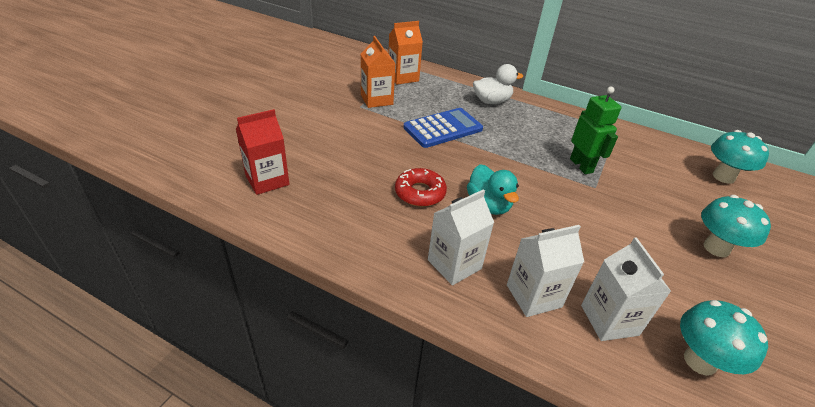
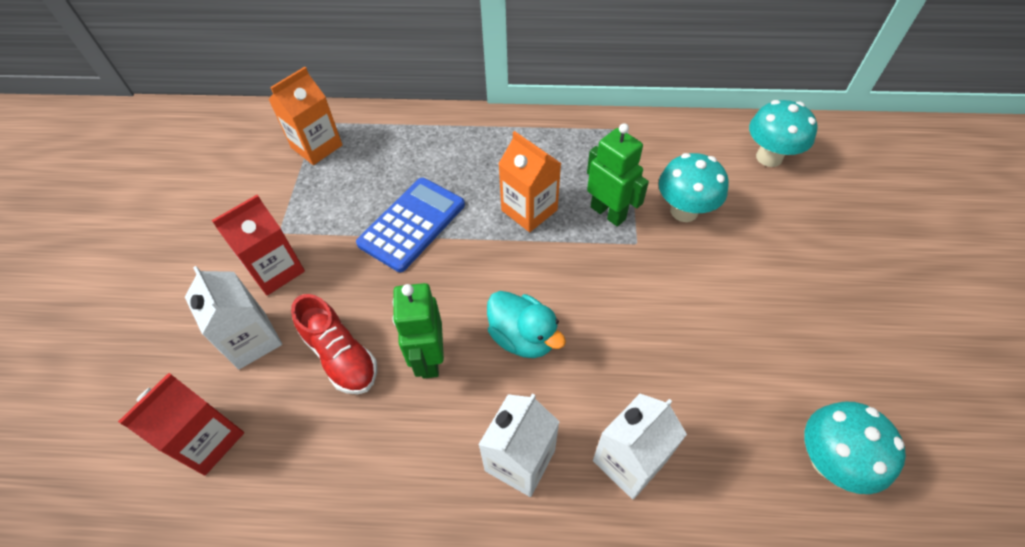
camera: 20 degrees left, 15 degrees up
orange carton [361,36,396,108] -> orange carton moved to [498,131,561,232]
red donut [395,168,447,207] -> green robot [392,283,444,378]
white duck [473,64,523,104] -> none
white carton [581,237,671,341] -> white carton moved to [185,266,282,370]
turquoise mushroom [701,195,771,257] -> turquoise mushroom moved to [659,153,729,222]
none -> red carton [212,195,305,296]
none -> red shoe [291,294,377,394]

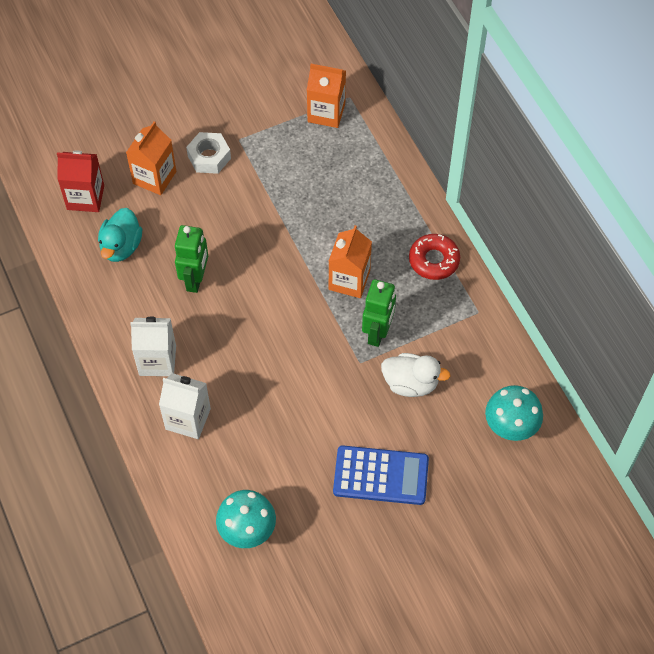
camera: 60 degrees right, 5 degrees up
white carton [185,266,282,370] -> orange carton [126,121,176,195]
red carton [212,195,305,296] -> white nut [186,132,231,174]
red shoe [291,294,377,394] -> none
blue calculator [356,178,465,272] -> blue calculator moved to [333,446,429,505]
green robot [392,283,444,378] -> green robot turned 135 degrees clockwise [175,225,208,293]
turquoise duck [487,291,566,358] -> turquoise duck moved to [98,208,142,262]
turquoise mushroom [659,153,729,222] -> white duck [381,353,451,397]
none -> red donut [409,234,460,280]

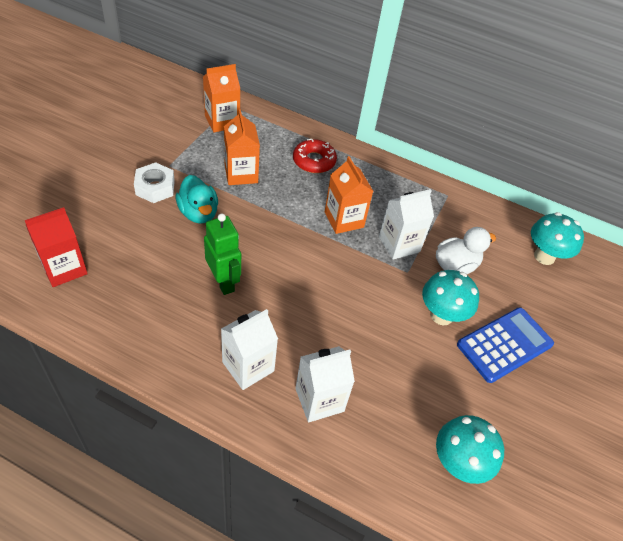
camera: 45 degrees left, 10 degrees down
turquoise duck [98,208,142,262] -> turquoise duck moved to [176,175,218,224]
orange carton [126,121,176,195] -> orange carton moved to [224,109,260,185]
green robot [362,279,396,347] -> white carton [379,189,434,260]
red donut [409,234,460,280] -> red donut moved to [293,139,337,173]
none -> turquoise mushroom [422,270,479,325]

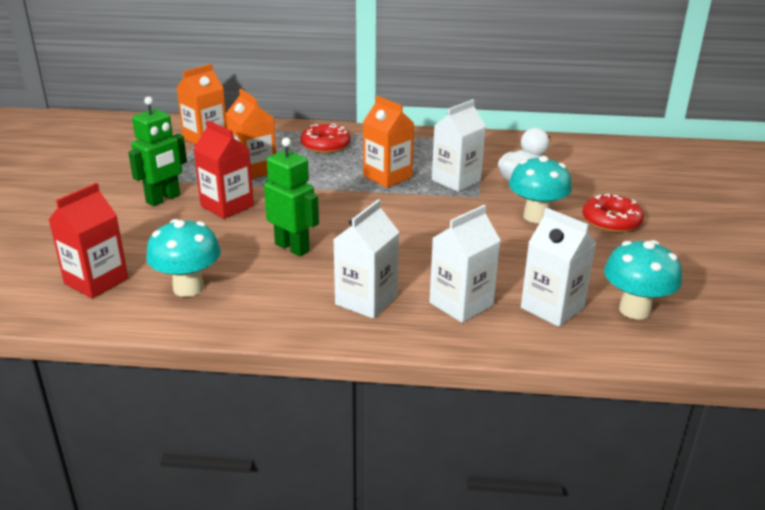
camera: 15 degrees left, 20 degrees down
white nut [134,162,175,203] -> green robot [128,96,187,206]
turquoise duck [176,175,218,224] -> red carton [194,120,254,219]
blue calculator [457,307,554,383] -> red donut [582,194,644,233]
turquoise mushroom [531,212,584,265] -> turquoise mushroom moved to [146,219,221,297]
none -> white carton [521,207,596,327]

